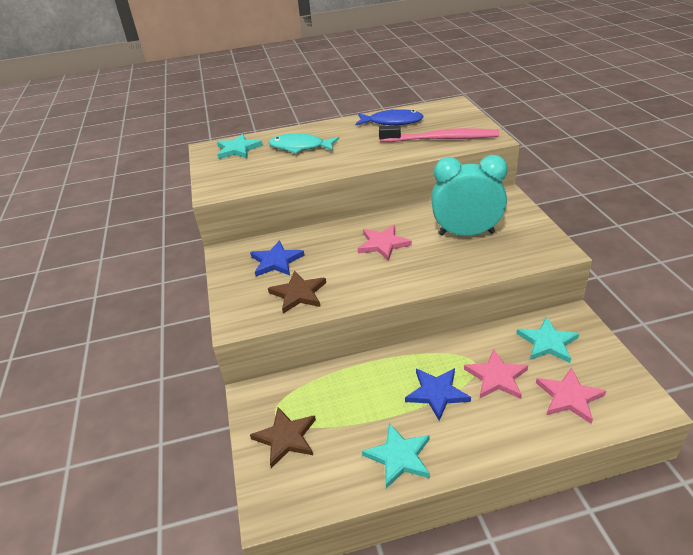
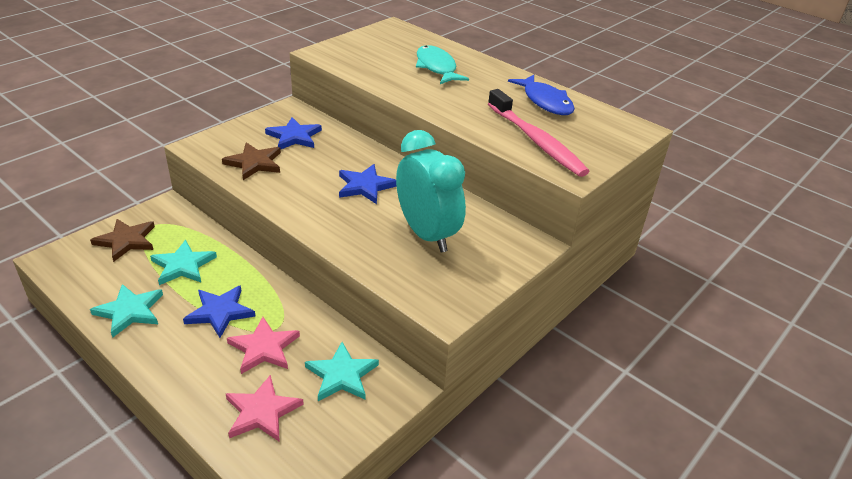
camera: 50 degrees right, 0 degrees up
turquoise star [217,134,263,159] -> turquoise star moved to [150,240,217,285]
pink star [358,225,412,261] -> blue star [339,164,397,204]

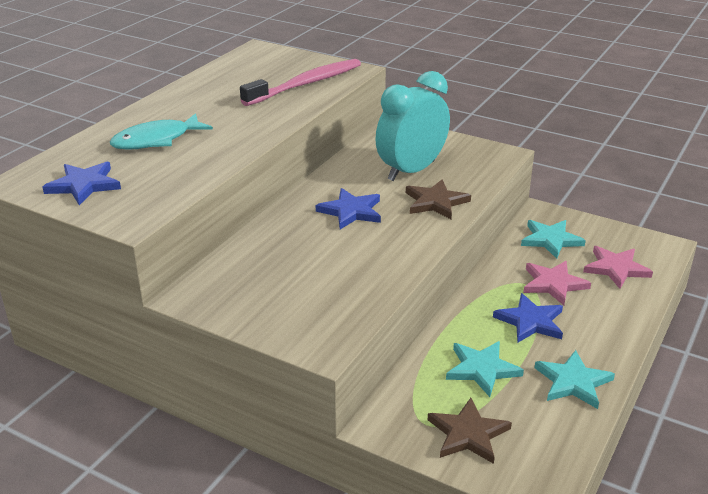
camera: 100 degrees left, 5 degrees down
brown star [222,142,281,180] -> brown star moved to [406,179,471,219]
blue star [265,117,322,150] -> blue star moved to [43,162,121,205]
blue fish [508,75,575,115] -> none

